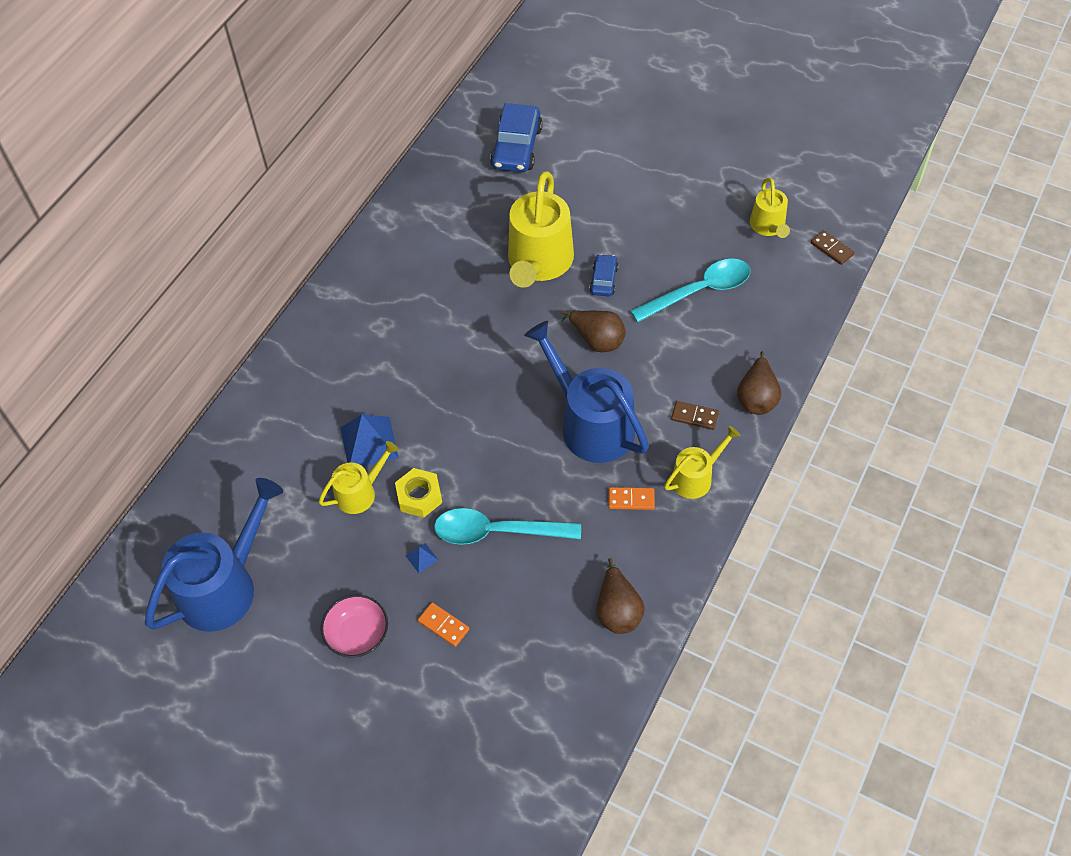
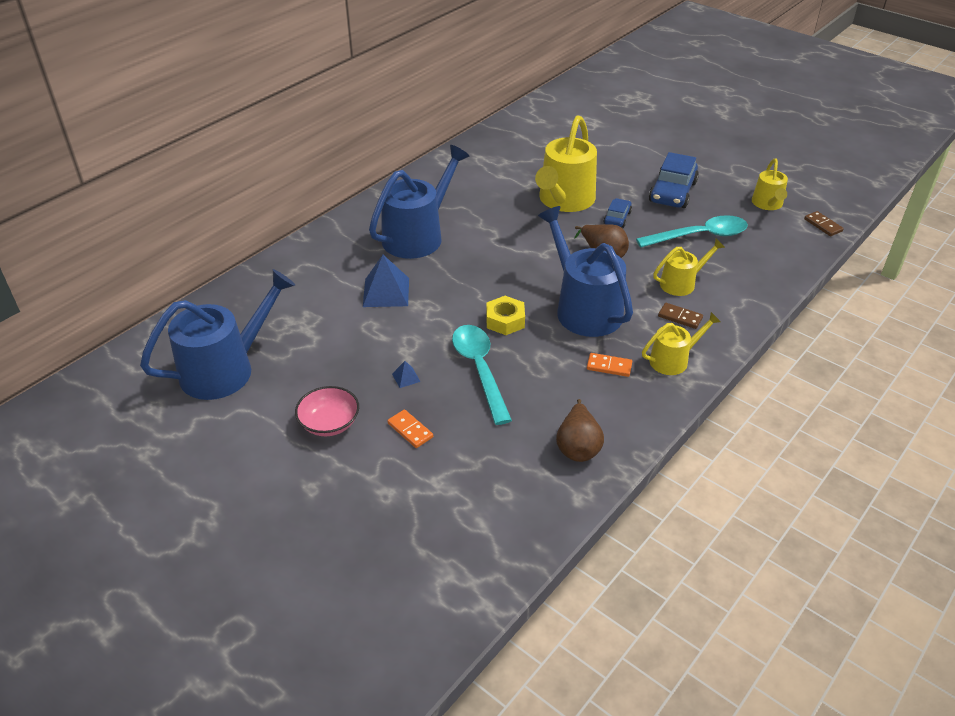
camera: 10 degrees right, 15 degrees down
yellow watering can [319,441,399,514] -> yellow watering can moved to [653,239,725,296]
yellow nut [395,468,442,518] -> yellow nut moved to [486,296,525,335]
turquoise spoon [434,508,581,545] -> turquoise spoon turned 60 degrees clockwise [452,325,512,425]
blue car [490,103,543,172] -> blue car moved to [649,152,699,208]
brown pear [737,351,781,415] -> none
none -> blue watering can [369,145,470,259]

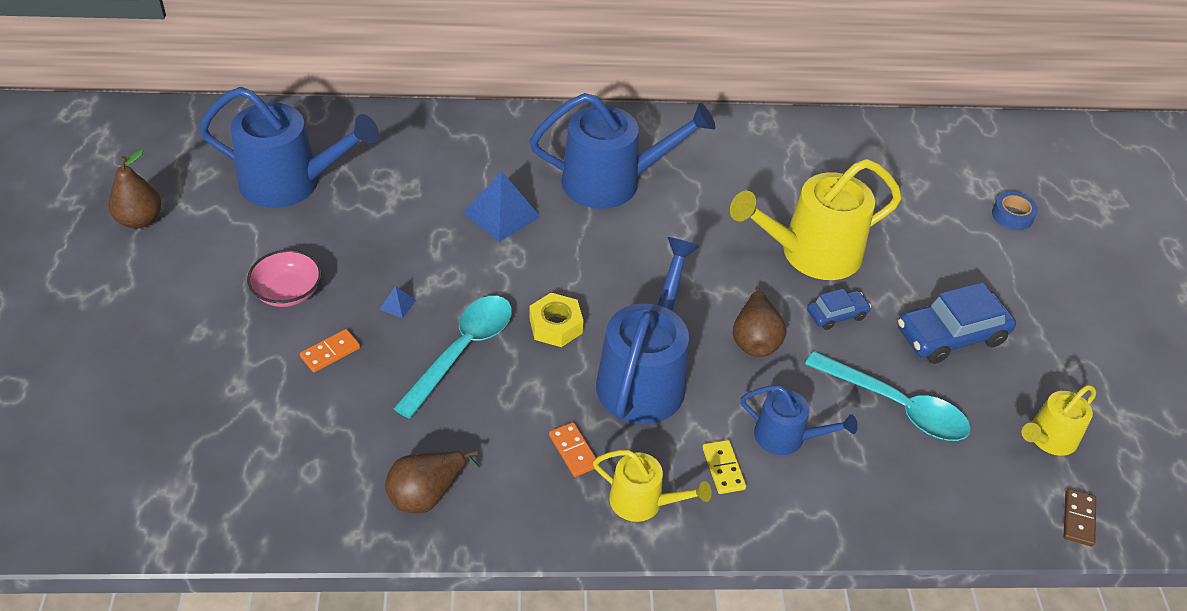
camera: 45 degrees right, 5 degrees up
orange domino [387,409,433,448] -> orange domino turned 45 degrees clockwise [300,329,360,373]
yellow watering can [653,239,725,296] -> blue watering can [740,385,858,455]
brown domino [658,303,703,329] -> yellow domino [702,440,746,494]
none -> brown pear [109,149,161,229]
none -> blue tape [992,191,1038,230]

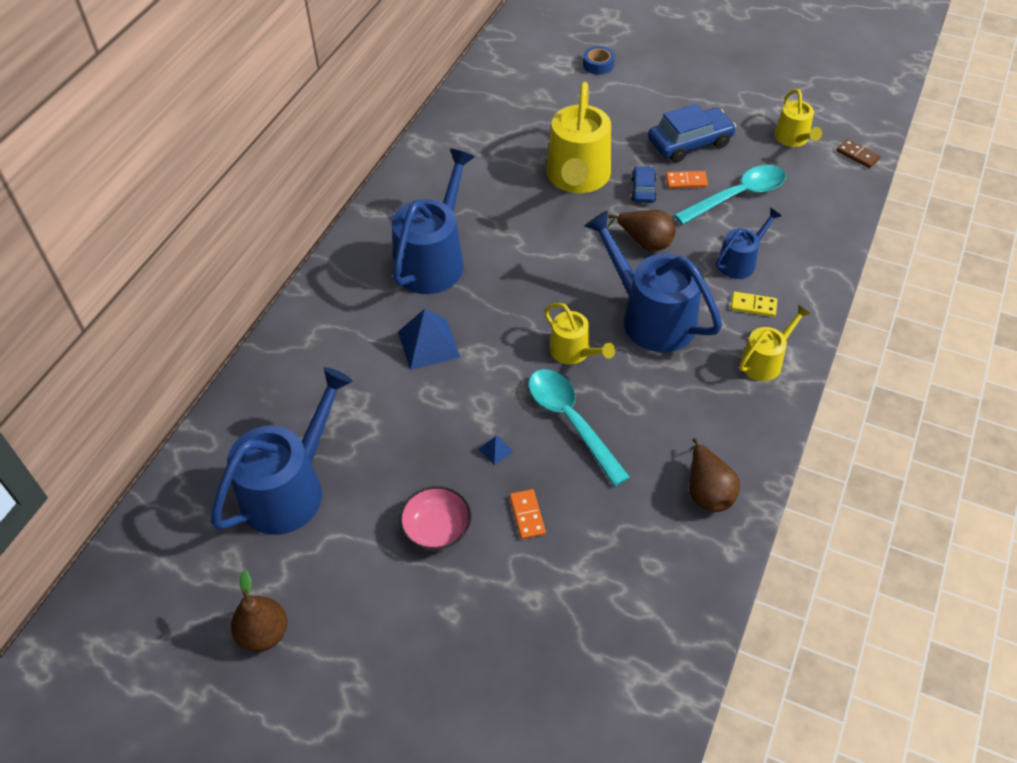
camera: 60 degrees left, 5 degrees up
yellow nut [529,293,583,347] -> yellow watering can [544,303,615,364]
orange domino [549,422,596,477] -> orange domino moved to [666,171,708,188]
blue car [898,282,1016,364] -> blue car turned 120 degrees counterclockwise [648,104,736,163]

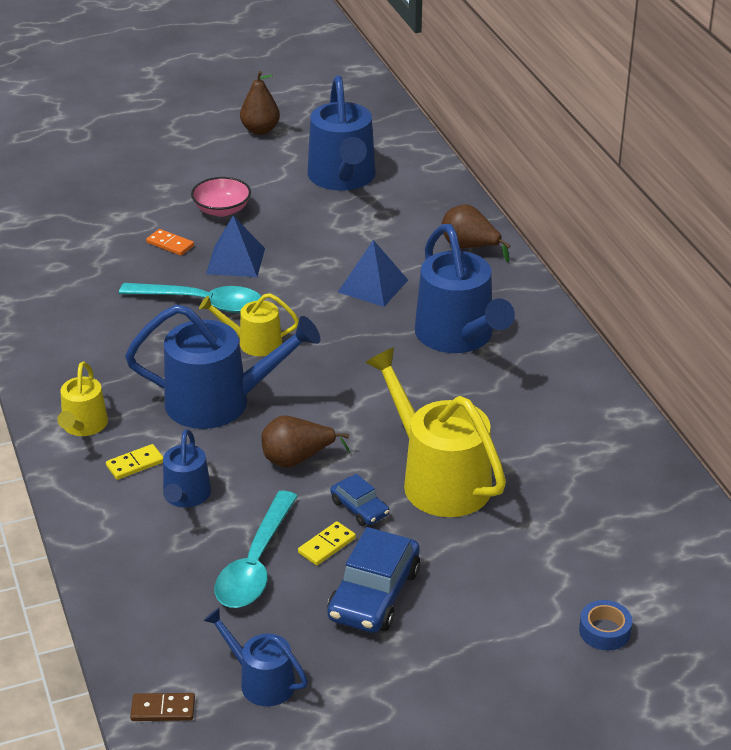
camera: 135 degrees right, 15 degrees down
blue pyramid [479,436,513,465] -> blue pyramid [206,215,265,277], size x2.22
orange domino [666,171,708,188] -> yellow domino [298,521,356,565]
brown pear [689,438,740,512] -> brown pear moved to [441,205,511,263]
yellow watering can [775,89,822,147] -> blue watering can [203,608,308,706]

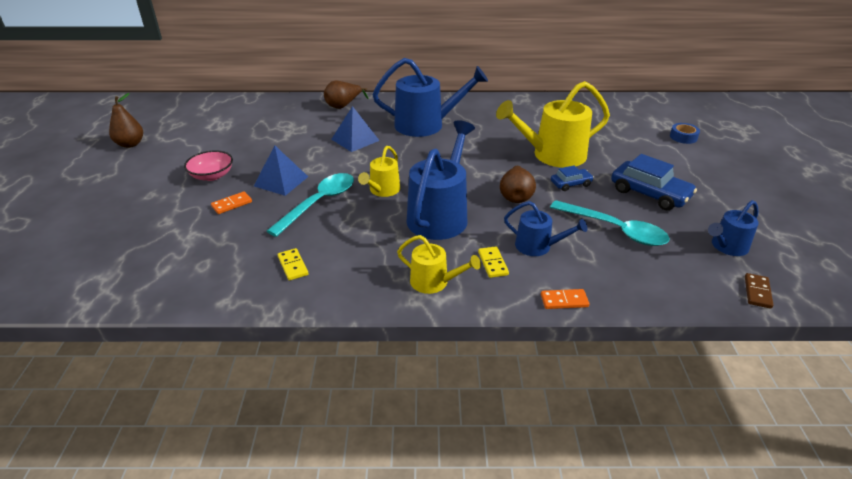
camera: 70 degrees left, 0 degrees up
yellow domino [298,521,356,565] -> yellow domino moved to [278,248,309,281]
blue watering can [308,75,376,191] -> none
none -> orange domino [541,289,589,309]

